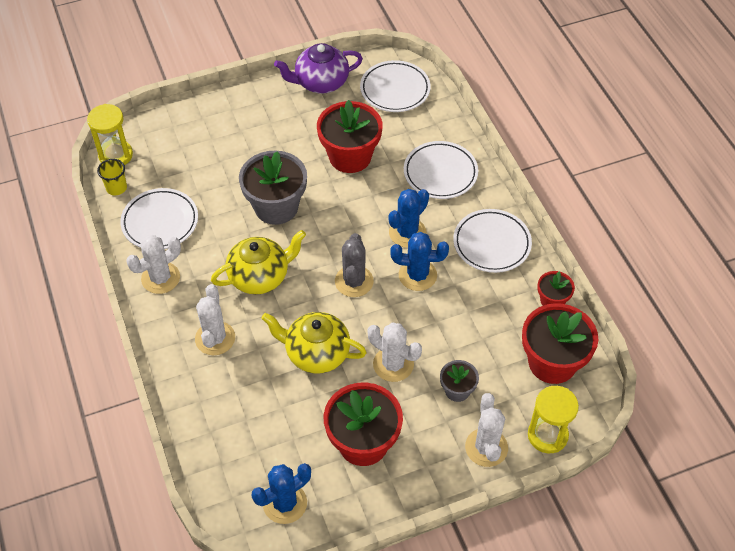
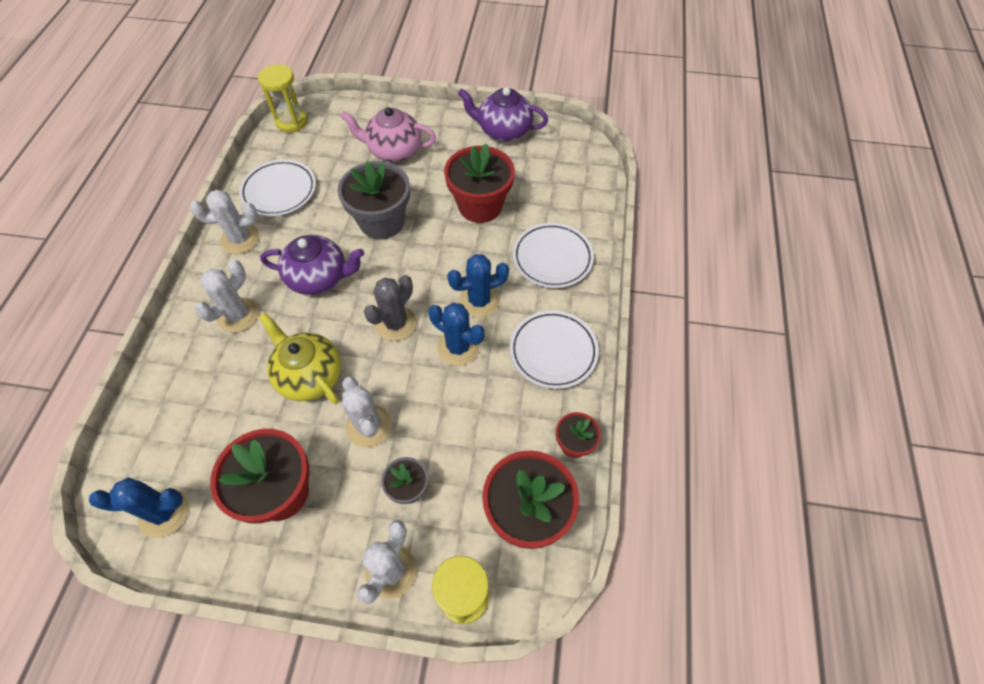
camera: 30 degrees right, 5 degrees up
yellow cup [97,159,127,195] -> none
yellow teapot [211,230,306,295] -> purple teapot [260,235,364,295]
white plate [360,60,431,112] -> none
none -> pink teapot [340,107,436,162]

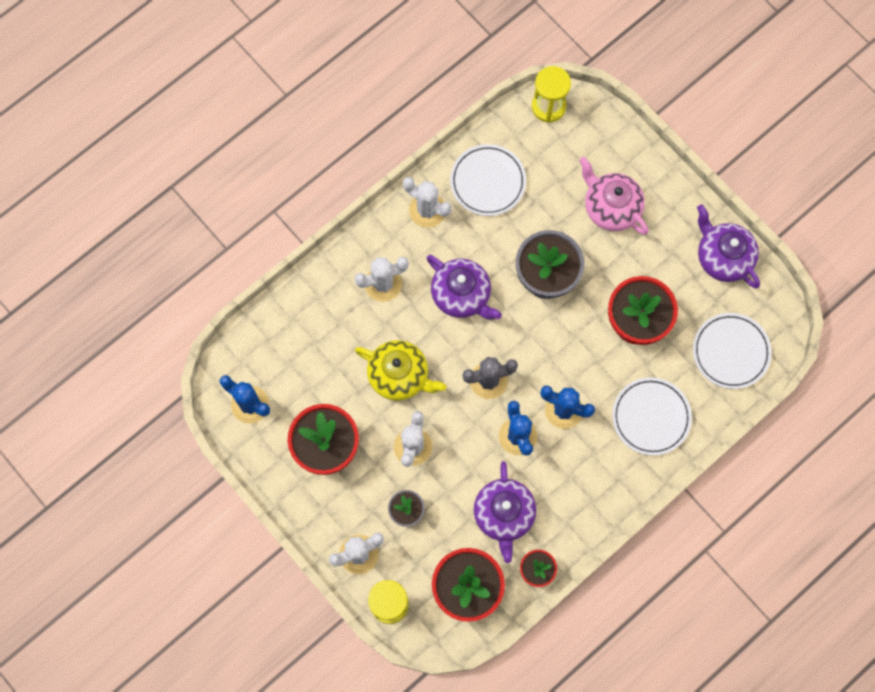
camera: 40 degrees right, 15 degrees up
yellow teapot [259,312,341,404] -> yellow teapot turned 120 degrees clockwise [355,340,446,401]
white plate [510,310,599,389] -> white plate moved to [693,313,772,389]
none -> purple teapot [474,461,536,563]

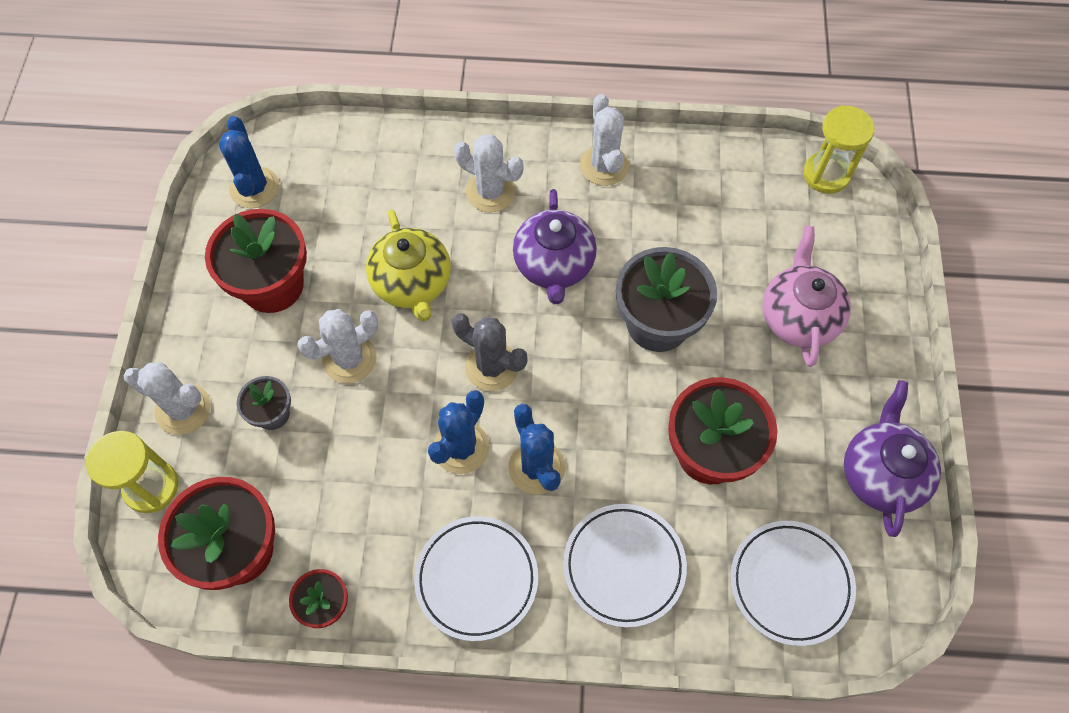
camera: 45 degrees right, 10 degrees down
white plate [450,144,526,216] -> white plate moved to [414,516,538,641]
purple teapot [474,461,536,563] -> none

